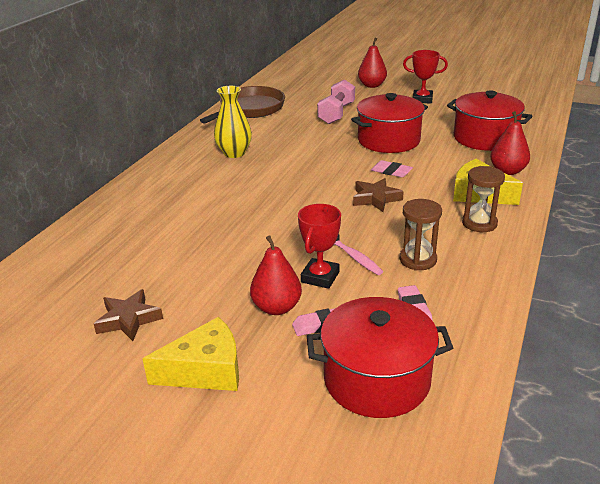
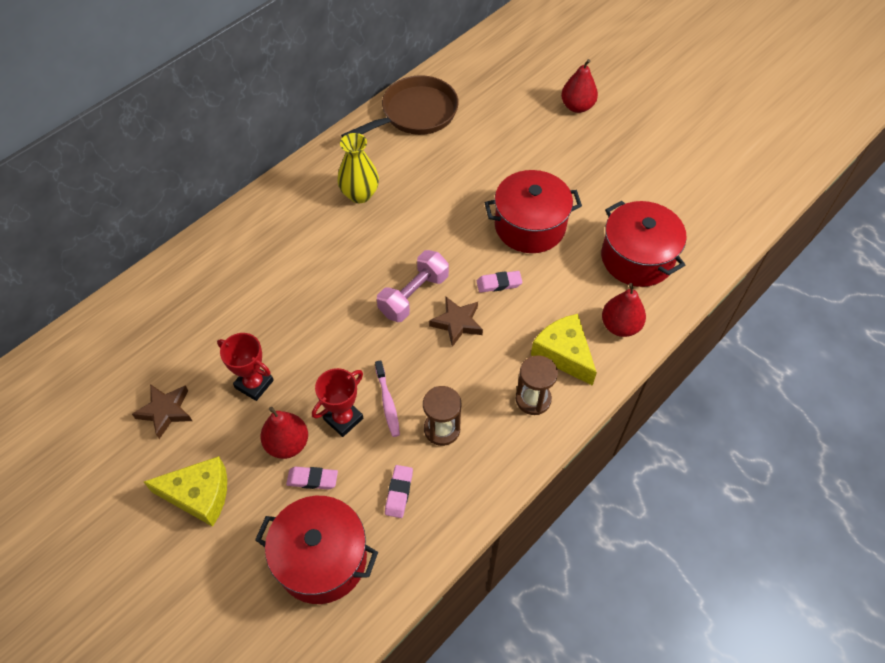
camera: 20 degrees right, 25 degrees up
pink dumbbell [317,79,355,124] -> pink dumbbell moved to [377,250,449,322]
pink eraser [371,160,413,177] -> pink eraser turned 60 degrees counterclockwise [477,271,522,293]
red trophy [403,50,448,104] -> red trophy moved to [217,333,274,401]

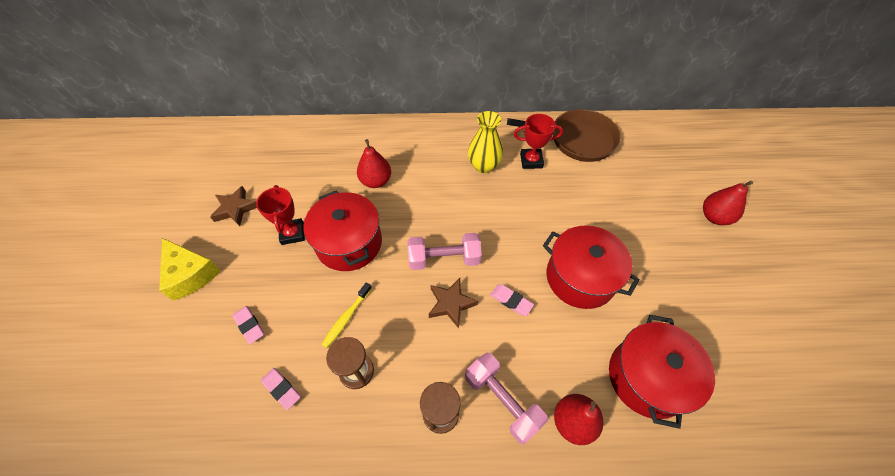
camera: 45 degrees right, 0 degrees up
red pot [255,496,378,604] -> red pot moved to [304,190,382,271]
red pear [260,407,308,459] -> red pear moved to [357,139,391,188]
red trophy [312,368,363,437] -> red trophy moved to [514,114,563,169]
pink toothbrush [375,360,400,437] -> yellow toothbrush [321,282,372,348]
pink eraser [385,465,413,518] -> pink eraser turned 75 degrees clockwise [261,368,301,410]
yellow cheese [531,314,597,386] -> pink dumbbell [465,352,548,444]

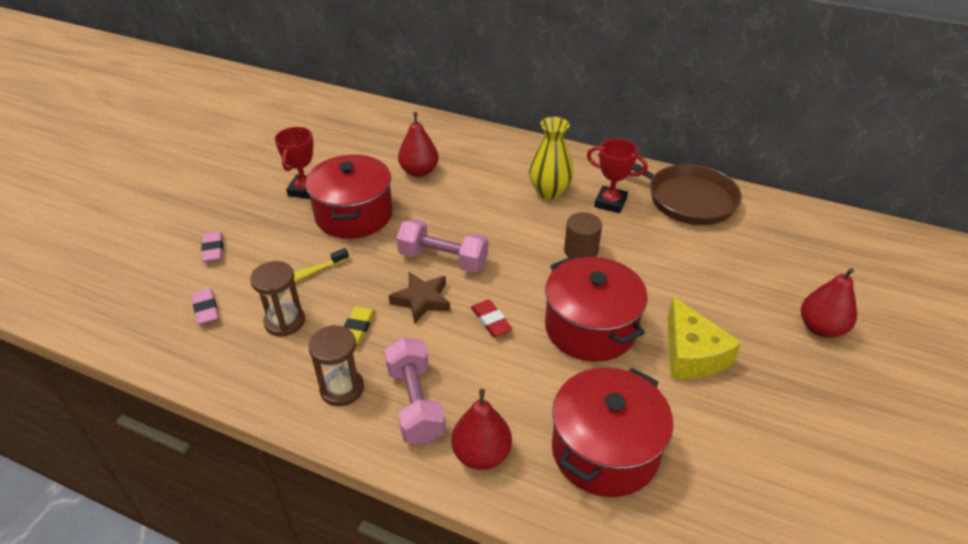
camera: 25 degrees right, 15 degrees down
yellow cheese [159,238,221,301] -> yellow cheese moved to [668,297,742,380]
brown star [210,186,257,226] -> none
pink eraser [490,284,534,316] -> red eraser [471,299,513,337]
none -> yellow eraser [343,306,375,344]
none -> brown cylinder [564,212,602,259]

